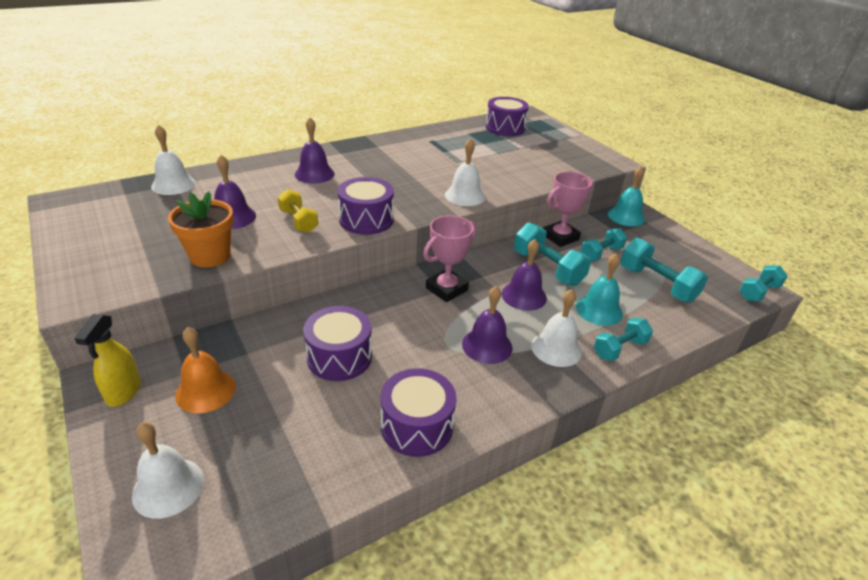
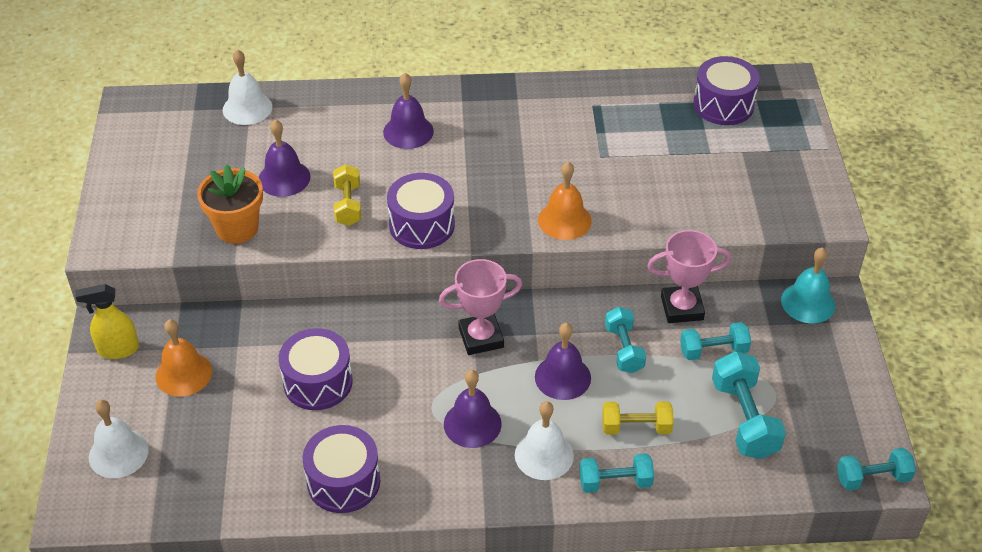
camera: 30 degrees right, 10 degrees up
yellow spray bottle [74,314,141,407] -> yellow spray bottle turned 45 degrees clockwise [75,284,139,359]
white bell [445,138,485,206] -> orange bell [538,162,592,240]
turquoise dumbbell [514,223,591,286] -> turquoise dumbbell [605,307,646,373], size x0.66
turquoise bell [576,253,623,326] -> yellow dumbbell [602,401,674,435]

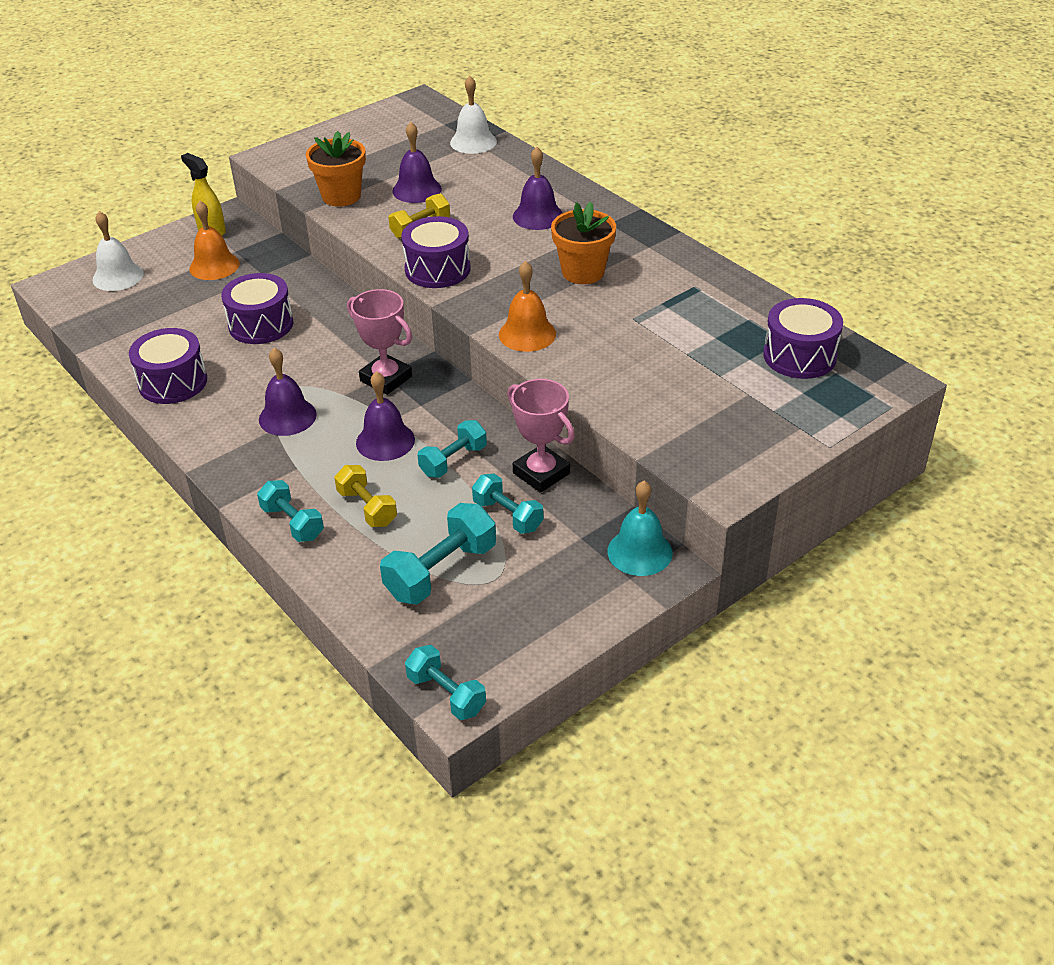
camera: 55 degrees right, 5 degrees down
white bell [515,401,574,480] -> none
none -> orange flower pot [551,202,616,284]

